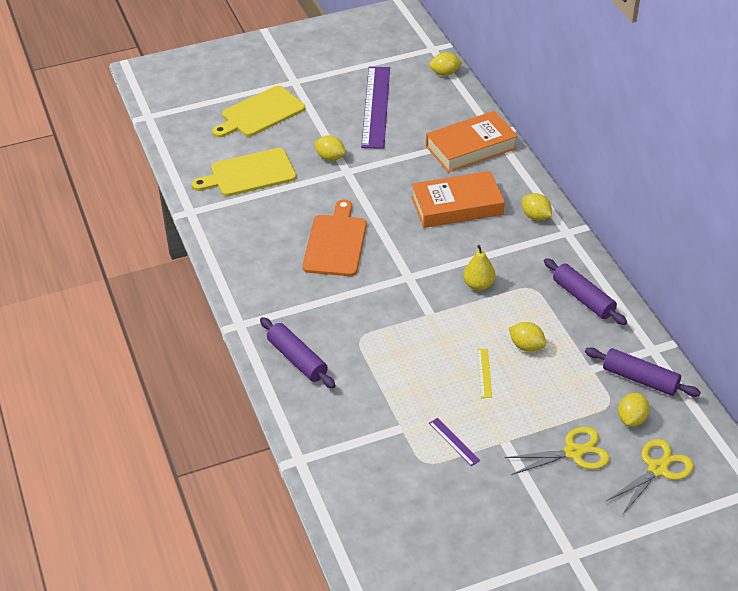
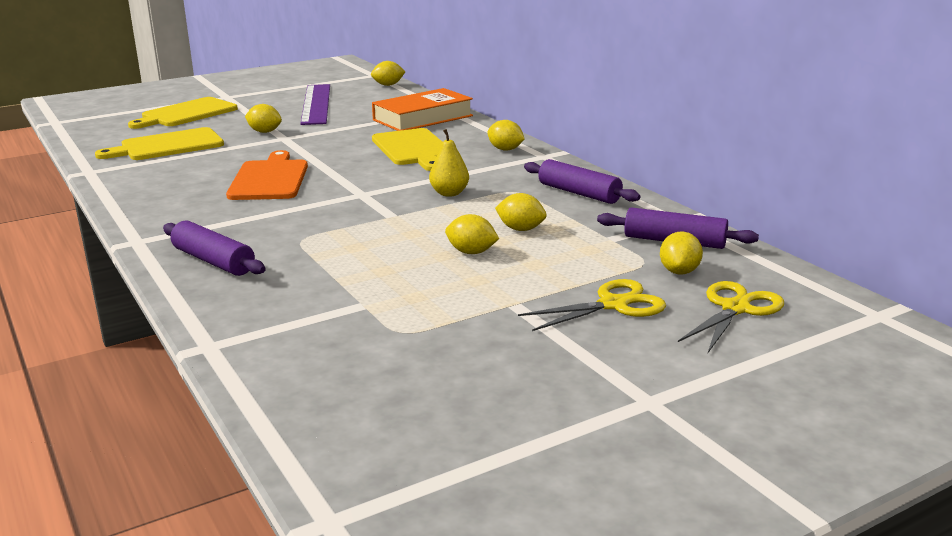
camera: 10 degrees left, 20 degrees down
orange book [411,171,505,228] -> yellow cutting board [372,128,443,171]
purple ruler [429,418,481,466] -> none
yellow ruler [477,349,492,398] -> yellow lemon [445,214,499,254]

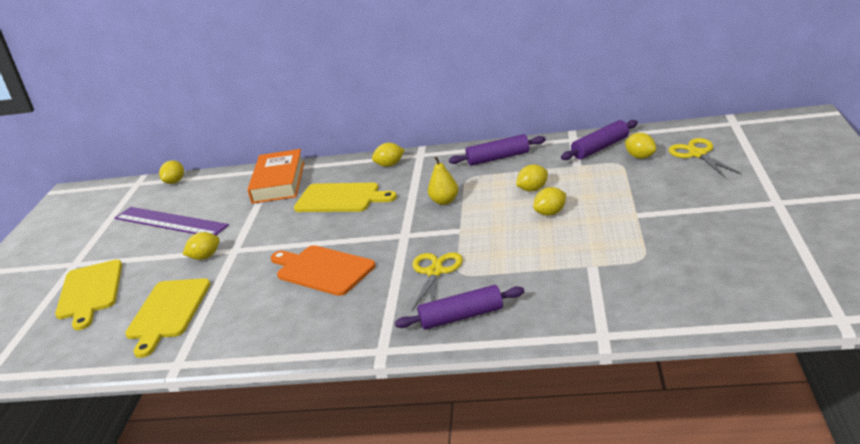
camera: 50 degrees left, 5 degrees up
yellow scissors [518,279,666,331] -> yellow scissors moved to [412,252,463,311]

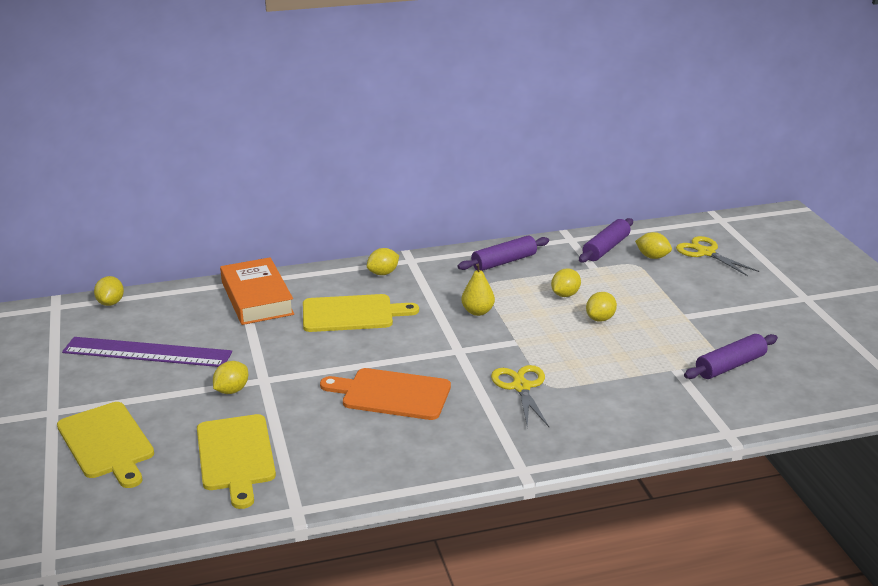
camera: 25 degrees left, 0 degrees up
purple rolling pin [395,285,525,330] -> purple rolling pin moved to [684,334,778,379]

